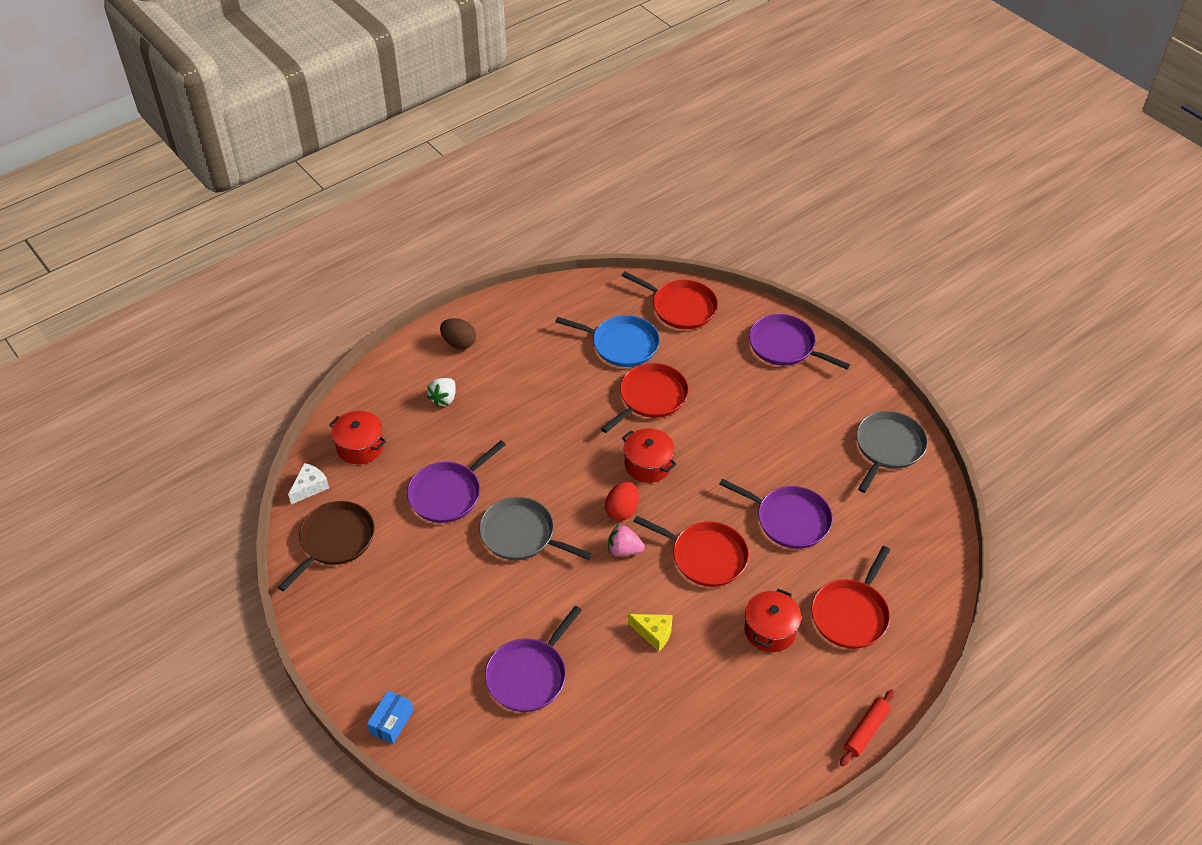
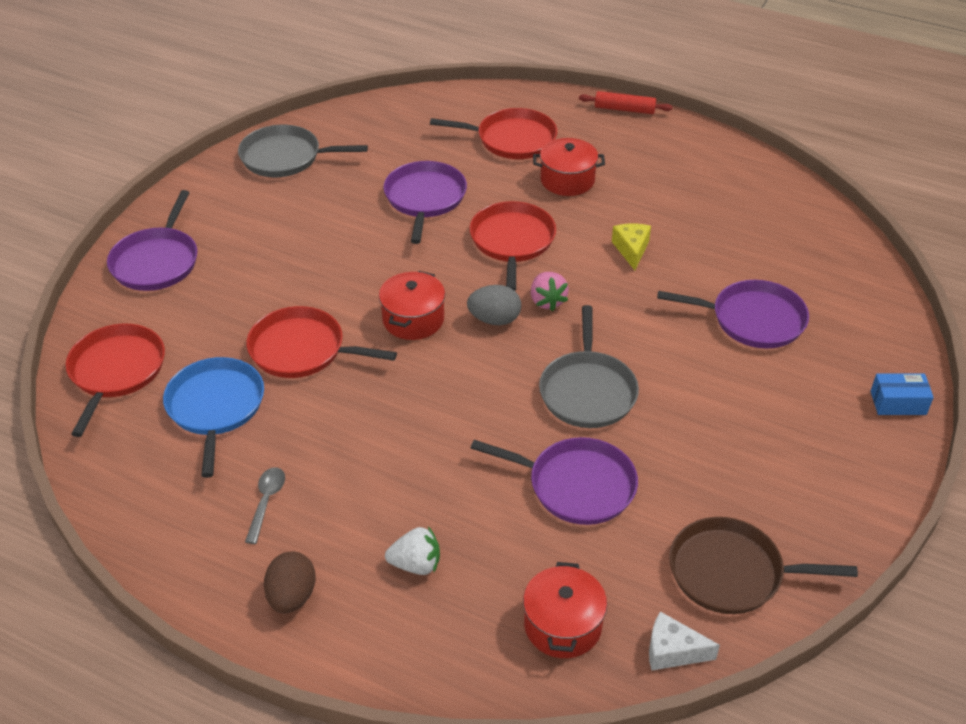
camera: 115 degrees left, 5 degrees down
red egg [605,482,639,521] -> grey egg [467,285,521,325]
none -> grey spoon [245,467,285,544]

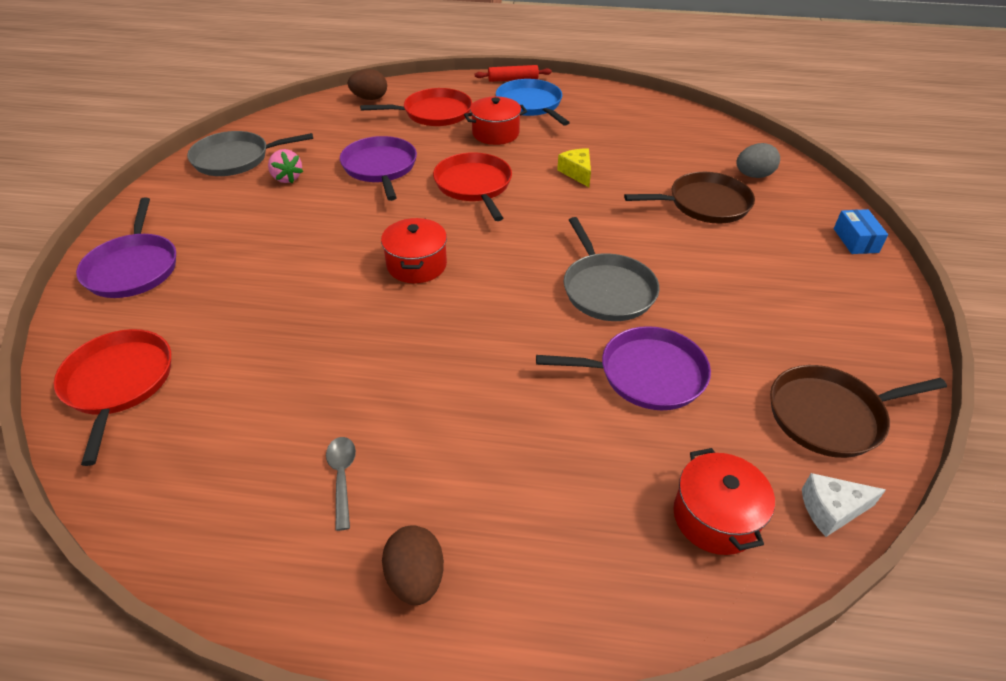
camera: 20 degrees left, 0 degrees up
blue pan [163,357,264,478] -> blue pan moved to [496,79,570,126]
red pan [246,306,397,378] -> none
white strawberry [385,526,440,575] -> none
grey egg [467,285,521,325] -> grey egg moved to [736,143,780,178]
pink strawberry [531,272,569,311] -> pink strawberry moved to [268,149,303,183]
purple pan [657,280,809,348] -> brown pan [624,172,755,224]
blue box [871,373,934,415] -> blue box turned 75 degrees counterclockwise [834,209,888,254]
none -> brown egg [348,69,387,100]

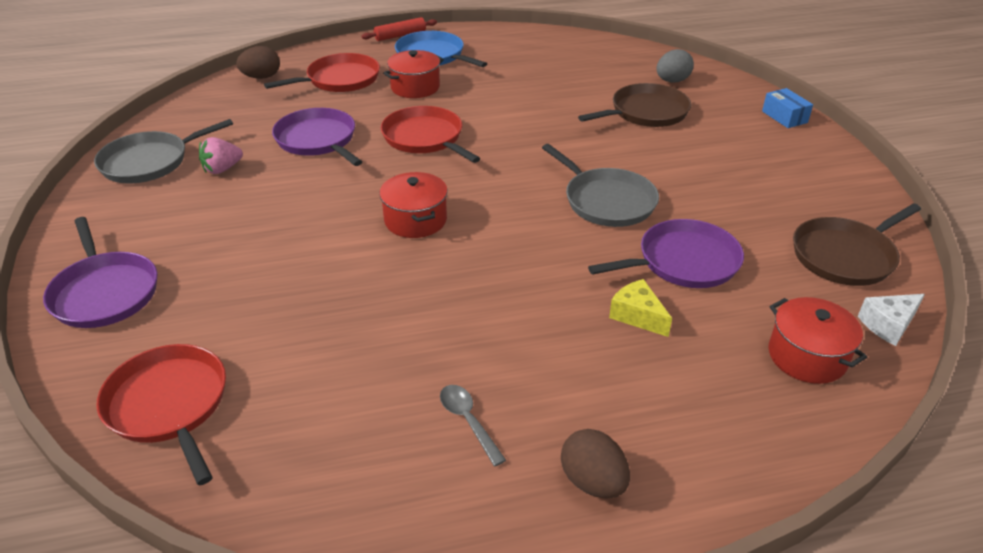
camera: 20 degrees left, 5 degrees down
pink strawberry [268,149,303,183] -> pink strawberry turned 105 degrees clockwise [199,137,243,174]
yellow cheese [557,148,591,187] -> yellow cheese moved to [609,279,672,337]

